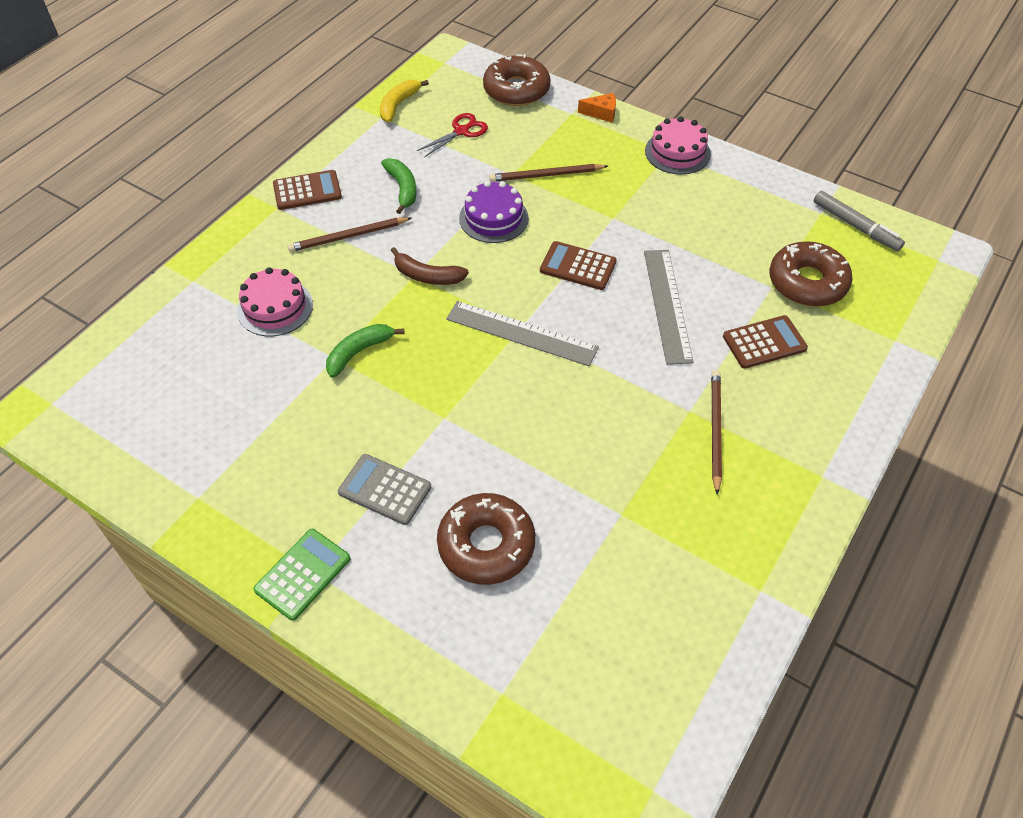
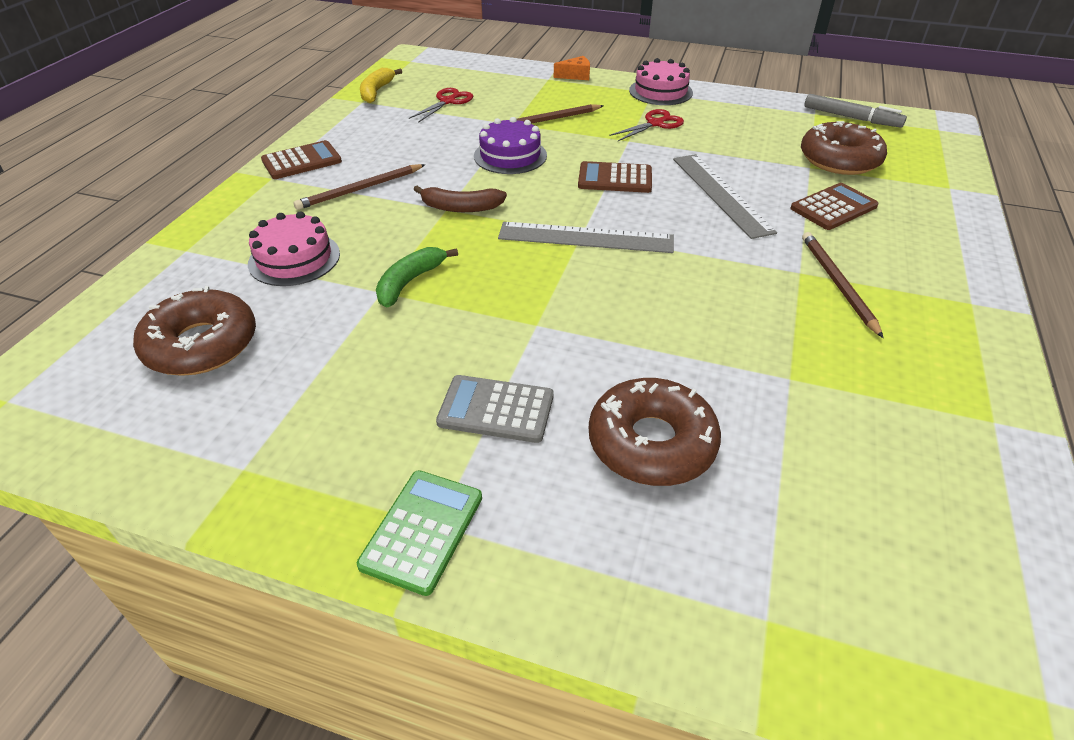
camera: 15 degrees left, 10 degrees down
green banana [381,158,417,214] -> none
brown donut [483,54,551,106] -> brown donut moved to [133,286,256,375]
none -> red scissors [609,109,684,141]

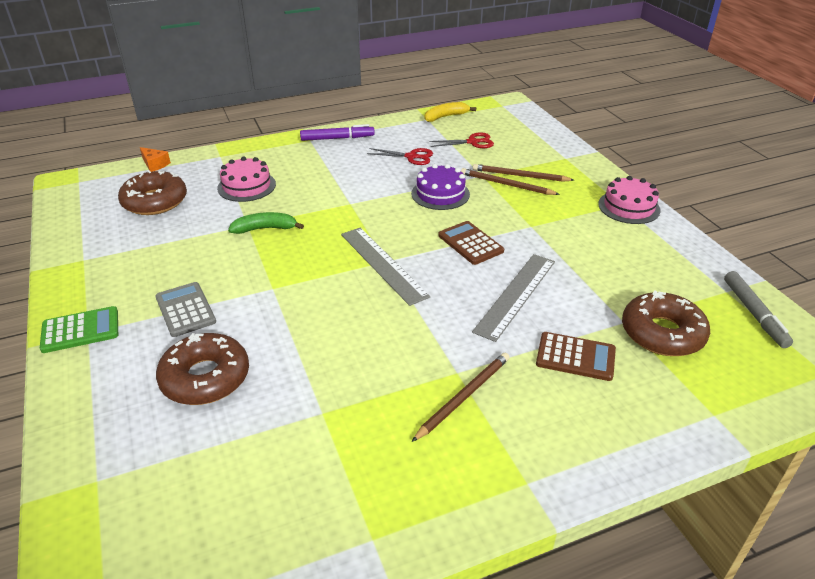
camera: 50 degrees right, 5 degrees down
brown calculator [261,140,342,179] -> purple marker [300,124,375,141]
brown pencil [294,164,425,210] -> brown pencil moved to [473,164,574,182]
brown banana [413,186,507,212] -> none
orange cheese [554,56,590,80] -> orange cheese moved to [140,147,171,172]
red scissors [609,109,684,141] -> red scissors moved to [367,148,433,165]

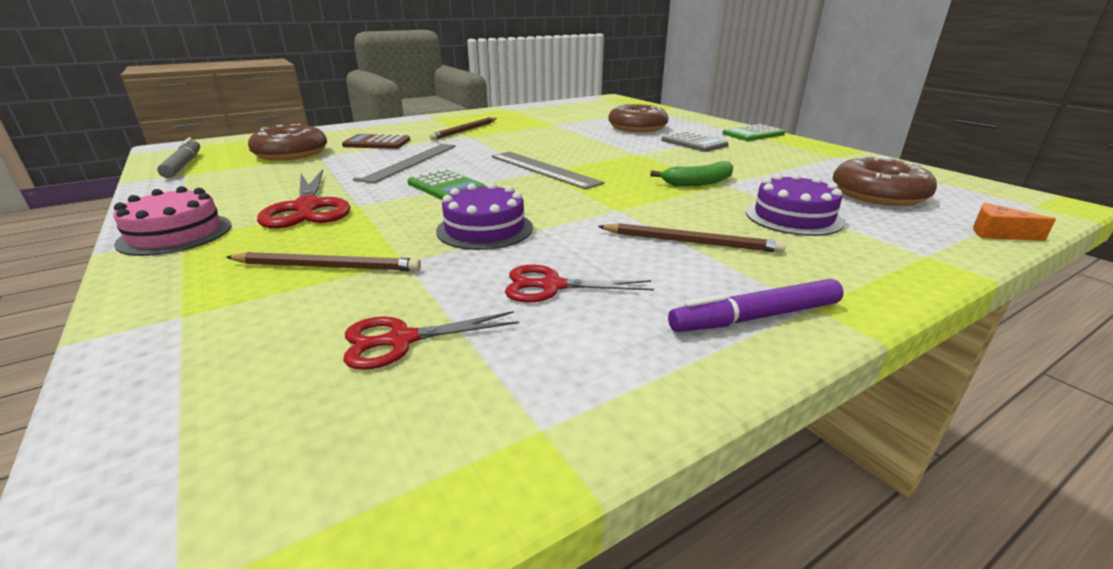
camera: 170 degrees right, 10 degrees down
pink cake [217,156,276,202] -> purple cake [746,173,844,236]
yellow banana [425,102,476,122] -> none
brown calculator [438,221,504,265] -> green calculator [407,169,486,200]
brown pencil [461,168,560,195] -> brown pencil moved to [597,223,786,253]
none -> red scissors [257,169,351,229]

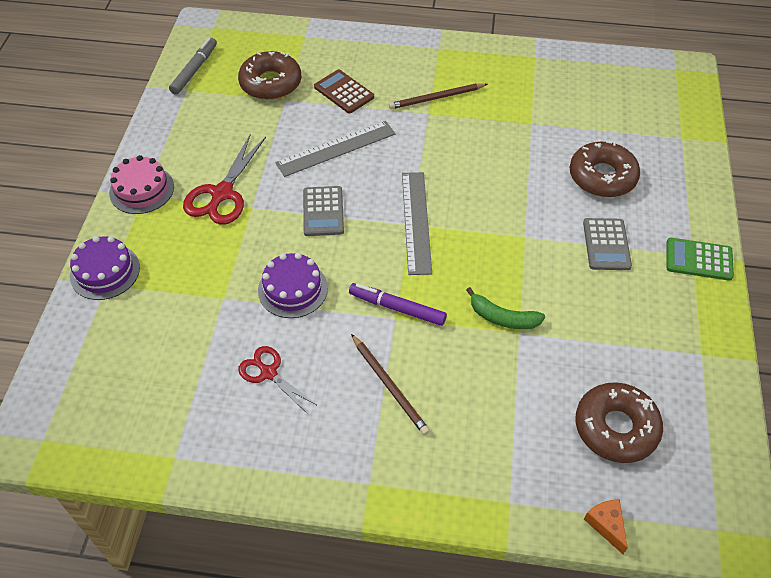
camera: 40 degrees right, 25 degrees up
brown pencil [226,252,421,271] -> none
red scissors [343,311,519,370] -> none
green calculator [407,169,486,200] -> grey calculator [303,186,344,236]
purple marker [668,279,844,332] -> purple marker moved to [349,283,447,326]
purple cake [746,173,844,236] -> purple cake moved to [70,236,140,300]

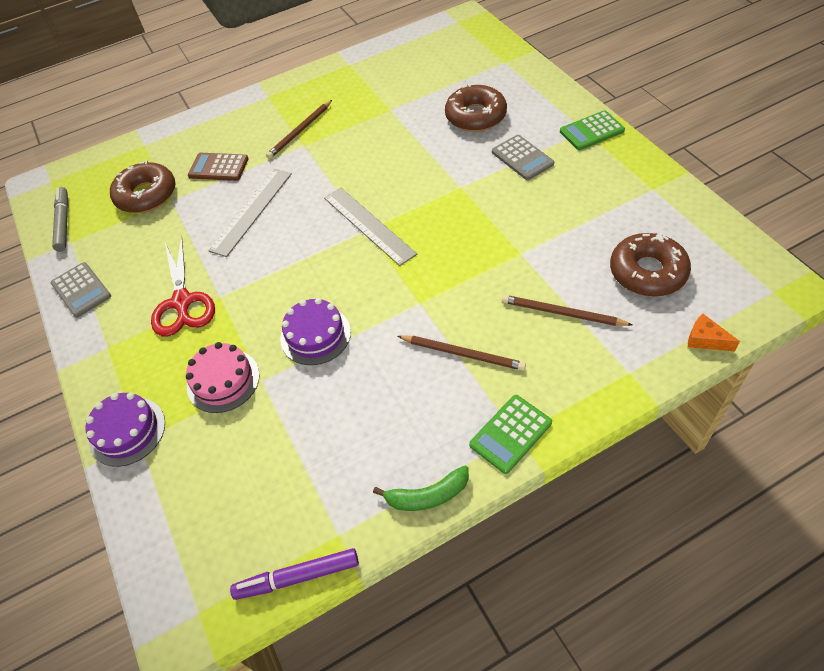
camera: 30 degrees left, 0 degrees up
pink cake [109,155,174,214] -> pink cake moved to [186,342,260,413]
red scissors [238,346,318,414] -> none
grey calculator [303,186,344,236] -> grey calculator moved to [51,262,111,318]
purple marker [349,283,447,326] -> purple marker moved to [230,548,359,600]
green banana [466,287,545,329] -> green banana moved to [373,466,469,511]
none -> green calculator [469,395,552,474]
none -> brown pencil [502,295,632,326]

